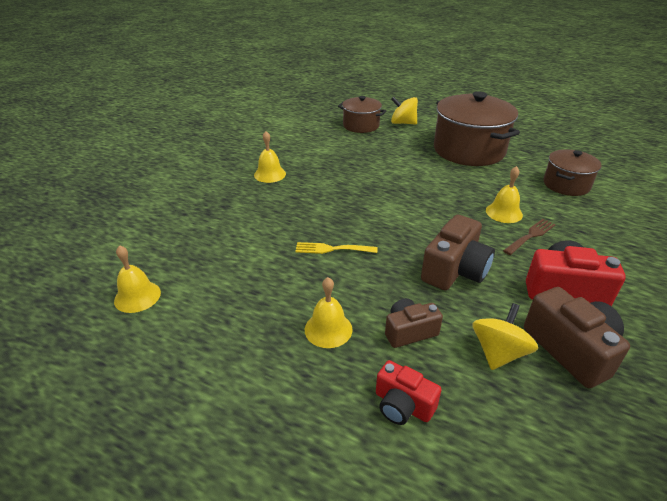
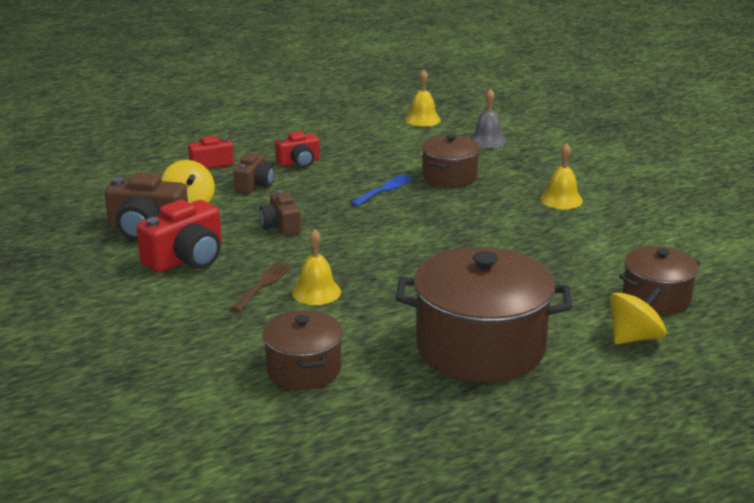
camera: 125 degrees right, 10 degrees down
yellow fork [295,242,377,254] -> blue fork [351,174,413,206]
yellow bell [305,277,352,348] -> red camera [275,131,320,168]
brown camera [421,215,495,290] -> brown camera [259,190,301,236], size x0.62
brown fork [503,219,556,255] -> brown fork turned 150 degrees counterclockwise [231,262,292,311]
none -> brown pot [422,134,480,188]
none -> grey bell [470,89,507,148]

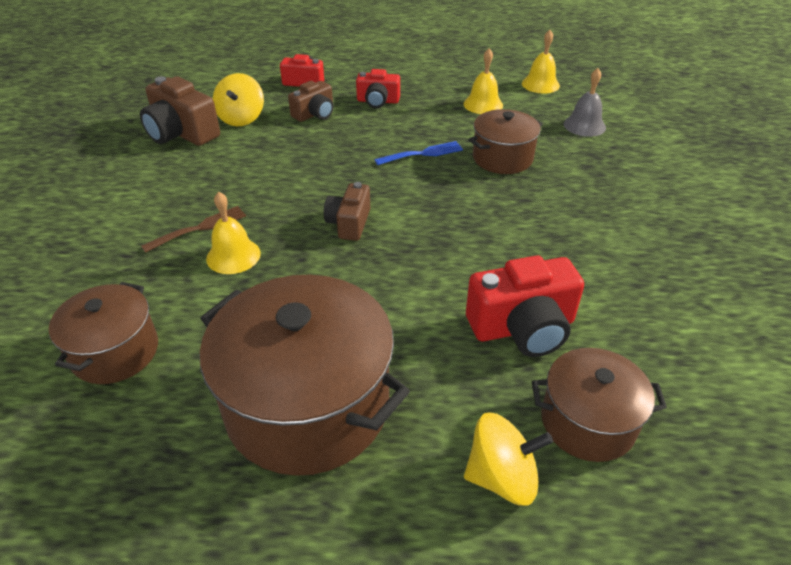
camera: 30 degrees right, 15 degrees up
red camera [137,199,222,273] -> red camera moved to [466,255,584,357]
brown camera [259,190,301,236] -> brown camera moved to [324,182,370,241]
yellow bell [540,143,583,209] -> yellow bell moved to [464,48,503,114]

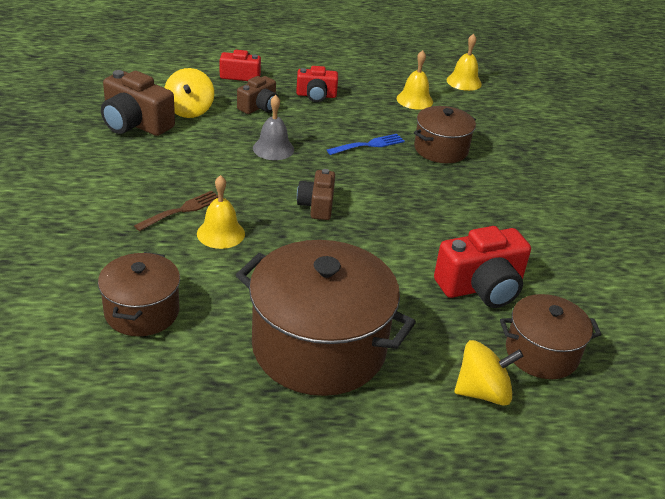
camera: 10 degrees left, 5 degrees down
grey bell [564,68,606,137] -> grey bell moved to [253,95,294,160]

